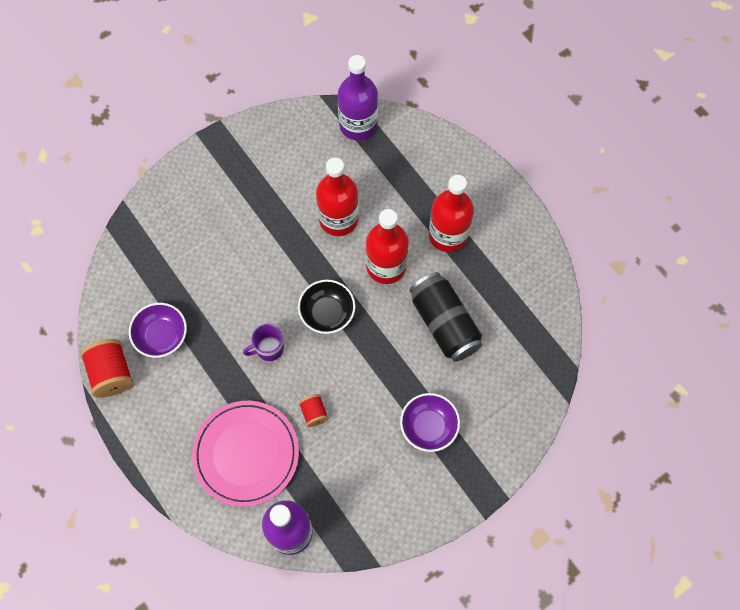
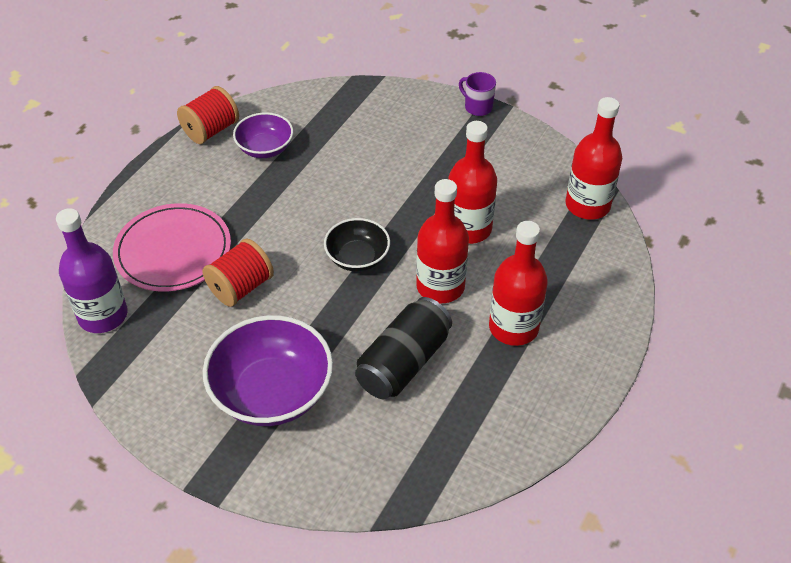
camera: 65 degrees right, 20 degrees down
purple mug [243,324,284,361] -> purple mug moved to [459,72,496,116]
red spool [299,394,329,427] -> red spool [202,238,274,307], size x1.80
purple bottle [338,55,378,141] -> red bottle [565,97,622,220]
purple bowl [400,393,460,452] -> purple bowl [203,315,333,426], size x1.72

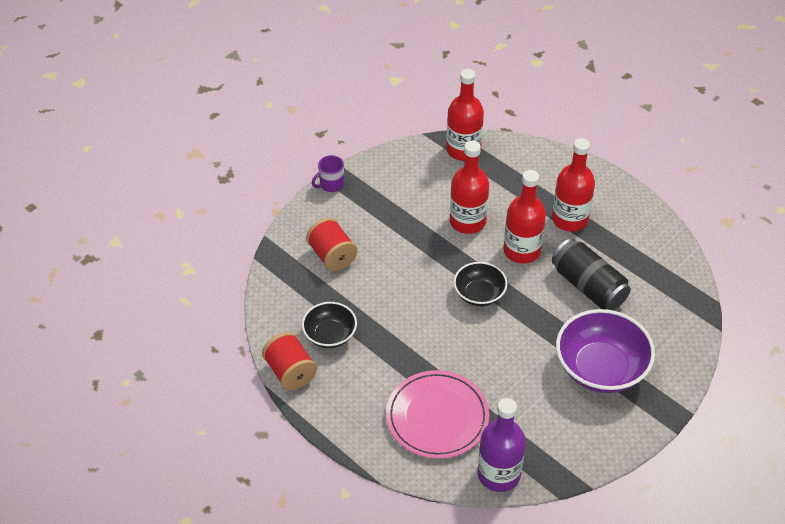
camera: 75 degrees left, 0 degrees up
red spool [202,238,274,307] -> red spool moved to [306,218,357,271]
purple bowl [233,112,293,158] -> black bowl [302,302,357,348]

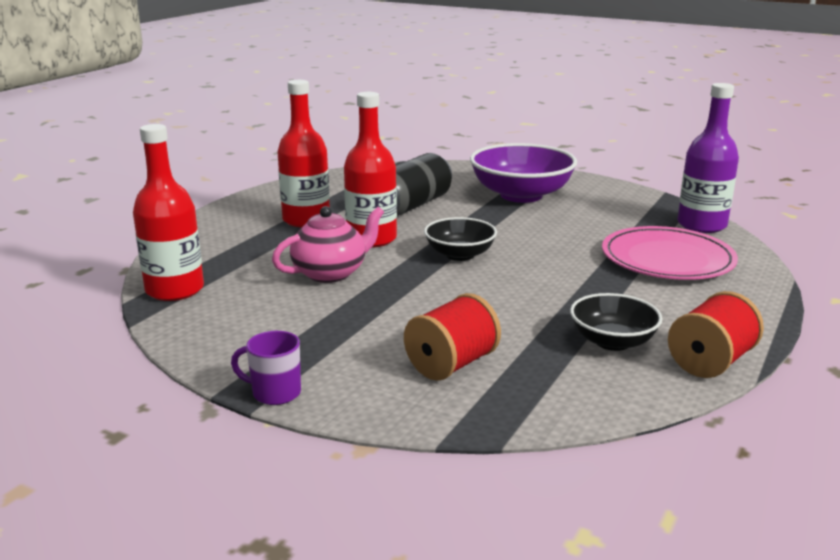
camera: 105 degrees left, 25 degrees down
purple mug [312,155,344,192] -> purple mug turned 150 degrees clockwise [231,331,301,405]
red bottle [450,141,489,234] -> pink teapot [272,206,384,283]

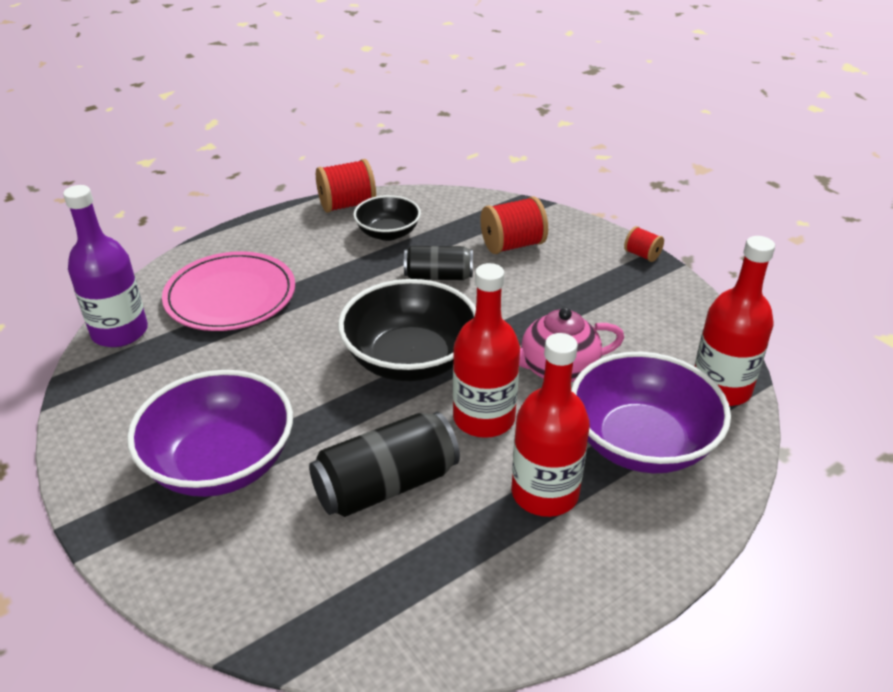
camera: 155 degrees left, 15 degrees up
purple mug [231,331,301,405] -> red spool [624,226,664,262]
black bowl [424,217,497,261] -> black bowl [338,279,476,381], size x1.72
none -> black can [404,246,473,280]
none -> purple bowl [571,352,731,473]

